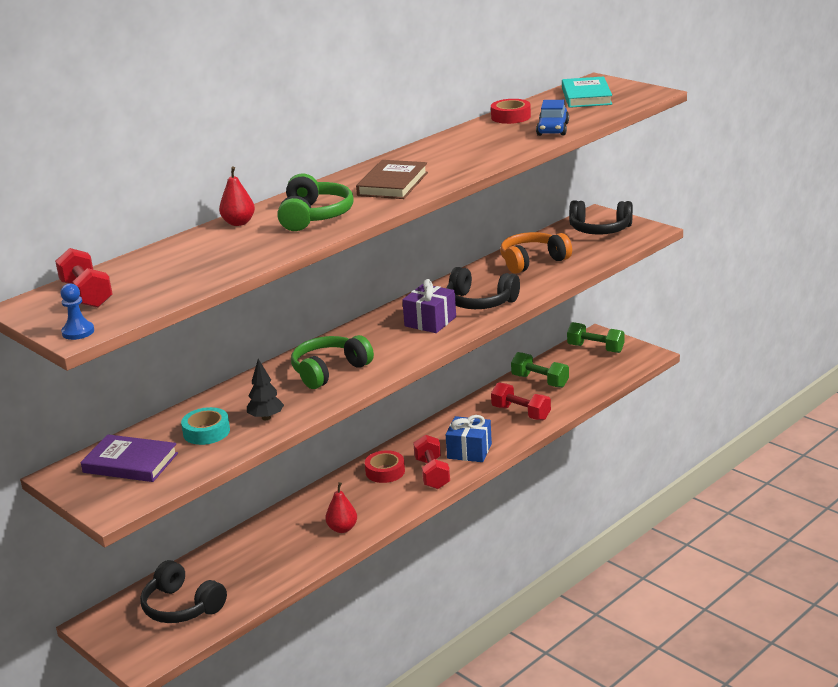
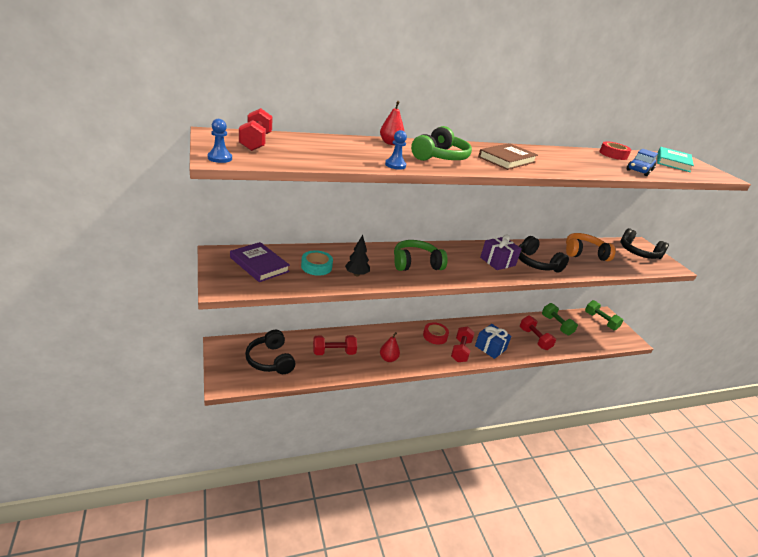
camera: 20 degrees right, 5 degrees up
none -> red dumbbell [313,335,357,355]
none -> blue pawn [385,130,407,170]

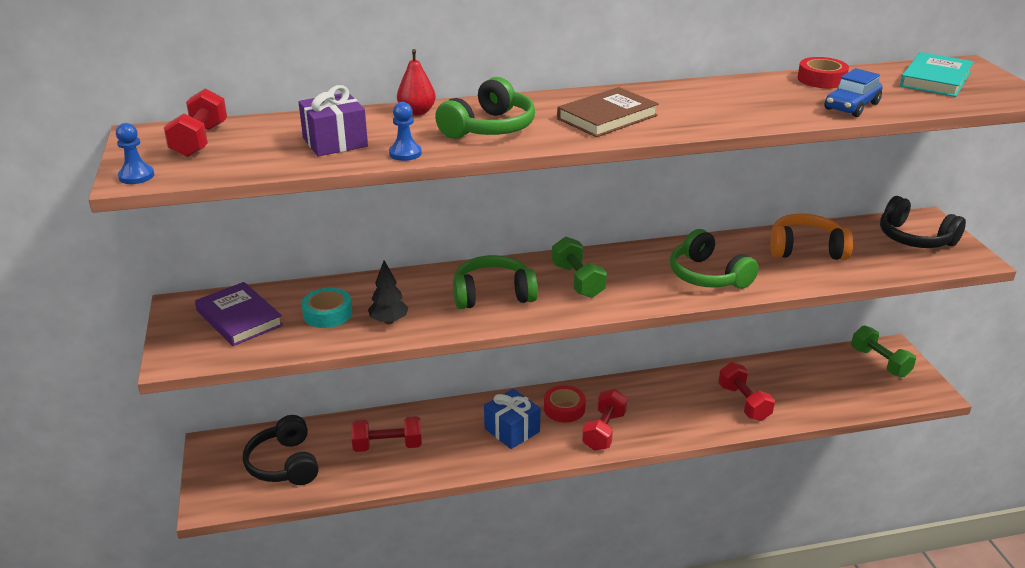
camera: 10 degrees right, 0 degrees up
red pear [380,332,400,362] -> none
blue gift [475,324,511,359] -> blue gift moved to [484,389,541,449]
purple gift [480,234,522,270] -> purple gift moved to [298,85,368,156]
black headphones [519,236,569,273] -> green headphones [670,229,759,289]
green dumbbell [542,303,578,335] -> green dumbbell moved to [552,236,607,298]

